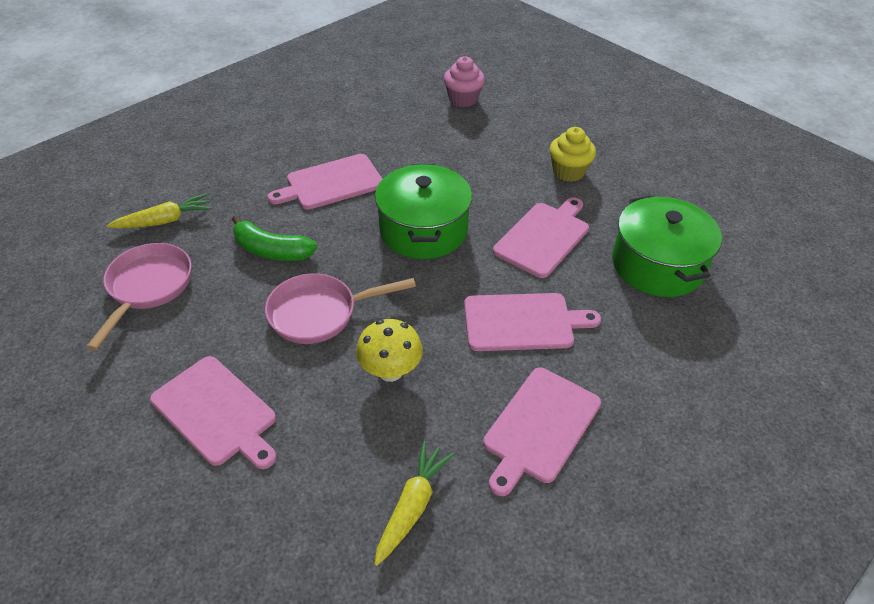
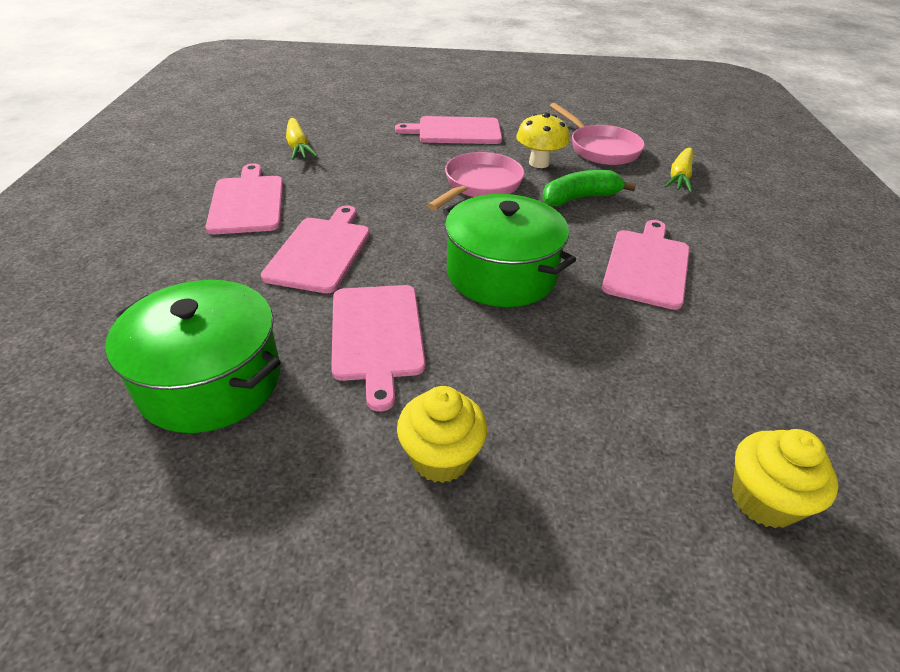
camera: 135 degrees right, 5 degrees down
yellow mushroom [356,319,423,382] -> yellow mushroom moved to [516,112,569,168]
pink cupcake [444,56,485,107] -> yellow cupcake [732,429,839,528]
pink cutting board [464,293,601,351] -> pink cutting board turned 150 degrees clockwise [261,205,370,293]

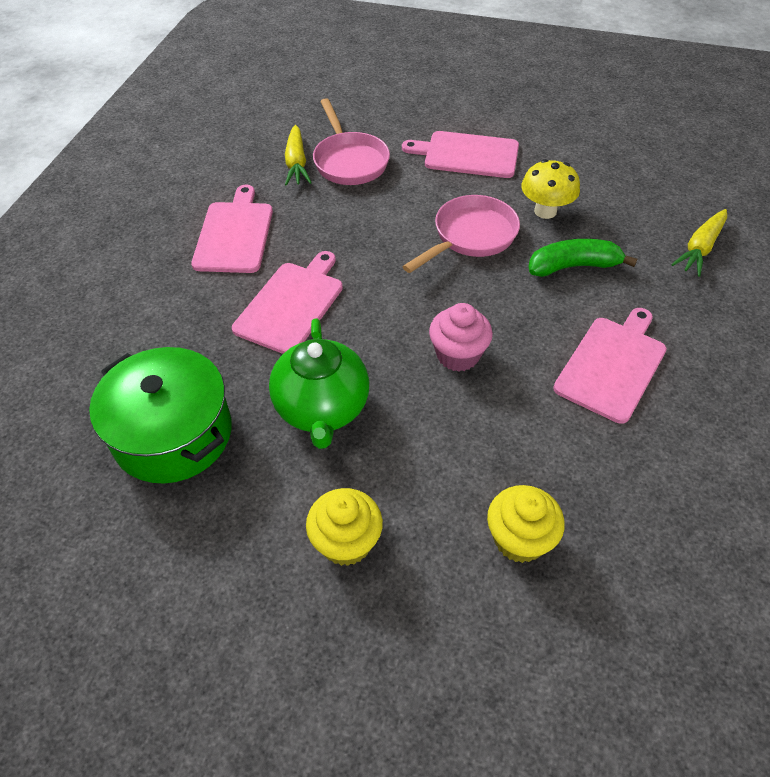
camera: 15 degrees right, 10 degrees up
pink cutting board [331,285,425,411] -> green teapot [269,318,369,449]
green pot [443,194,576,307] -> pink cupcake [429,303,493,372]
pink pan [550,103,645,165] -> pink pan moved to [313,98,390,185]
yellow cupcake [732,429,839,528] -> yellow cupcake moved to [487,485,565,563]

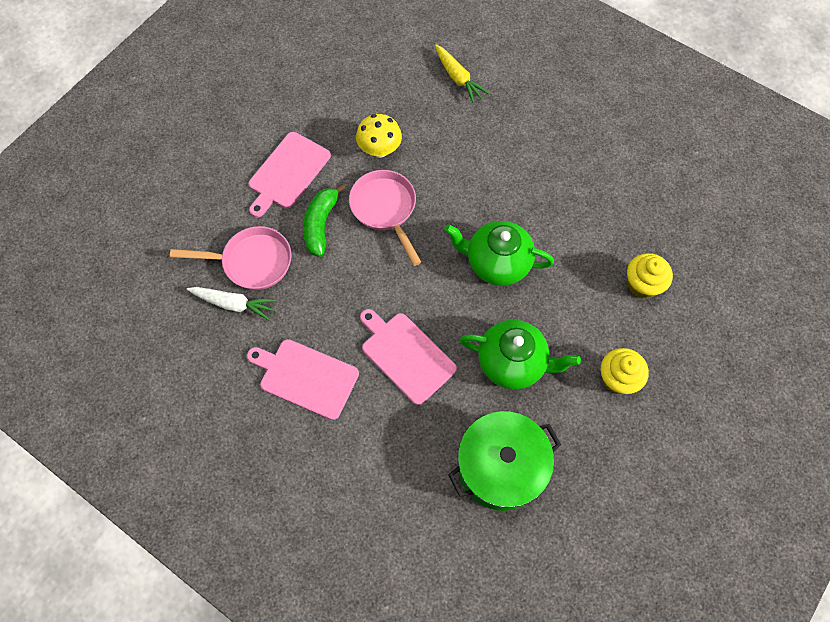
camera: 70 degrees left, 15 degrees up
yellow carrot [285,125,312,186] -> white carrot [187,287,276,320]
pink cupcake [429,303,493,372] -> green teapot [445,221,554,286]
green banana [528,239,637,277] -> green banana moved to [303,183,346,257]
pink cutting board [553,308,667,424] -> none

